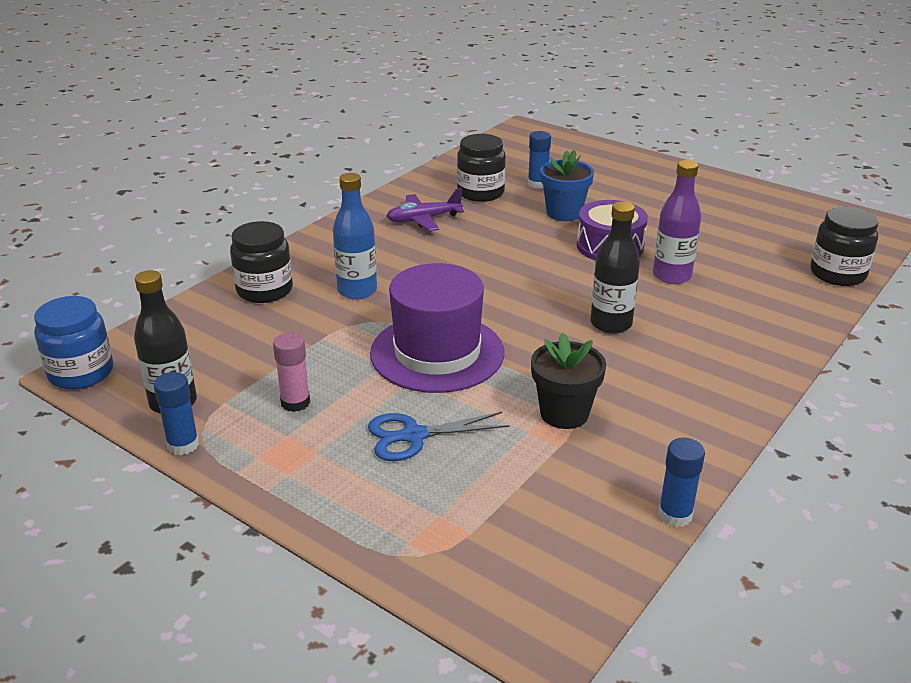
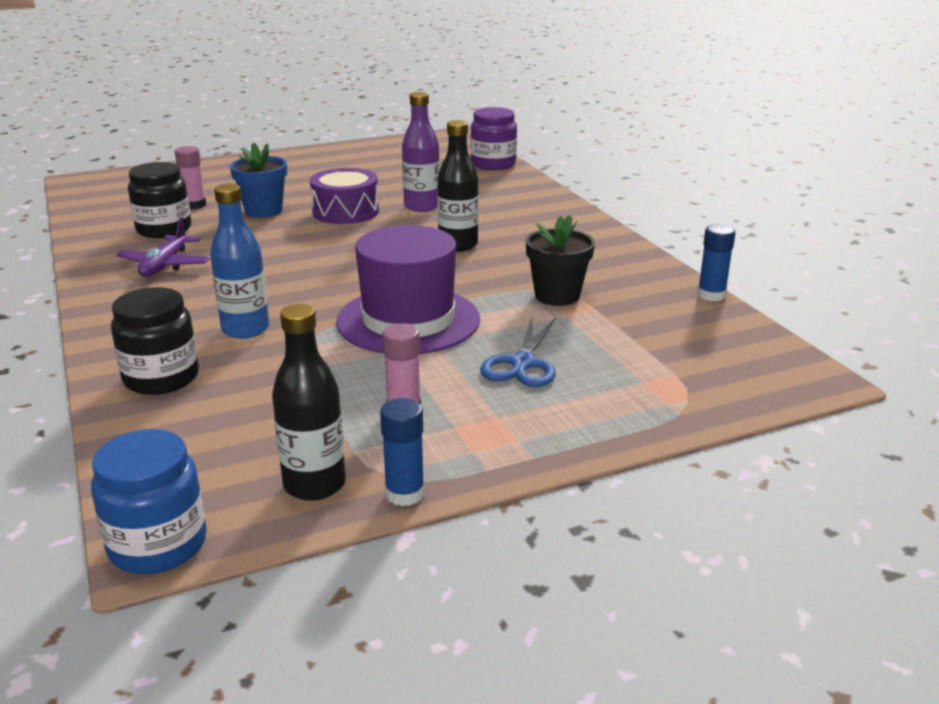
camera: 60 degrees left, 5 degrees down
blue glue stick [528,131,551,189] -> pink glue stick [175,146,206,209]
black jar [811,207,879,286] -> purple jar [470,107,517,170]

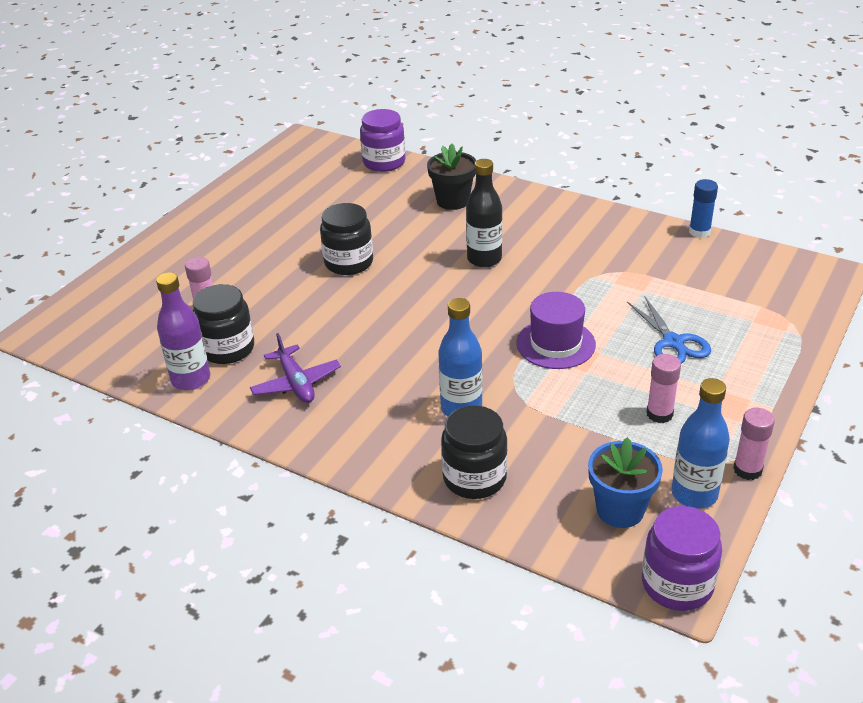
camera: 35 degrees left, 10 degrees up
blue jar [91,429,207,574] -> purple jar [642,506,722,611]
blue flower pot [230,142,287,218] -> blue flower pot moved to [588,437,663,528]
black bottle [272,304,346,501] -> blue bottle [671,378,730,509]
purple drum [310,168,379,224] -> black jar [320,203,373,275]
purple hat [336,225,480,354] -> purple hat [516,292,596,369], size x0.66
blue glue stick [380,398,425,506] -> pink glue stick [733,408,775,480]
purple bottle [402,92,440,212] -> purple bottle moved to [156,272,210,390]
black flower pot [525,215,595,306] -> black flower pot moved to [427,143,476,210]

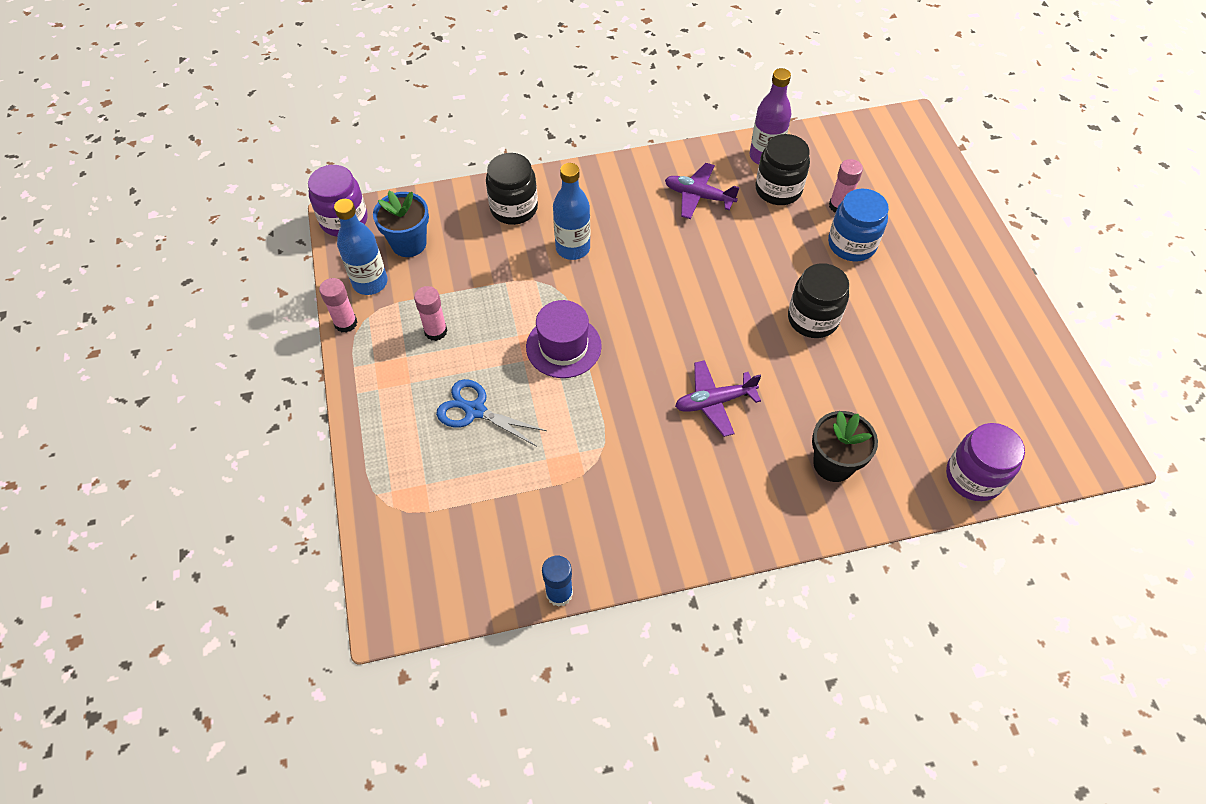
camera: 135 degrees right, 20 degrees up
black bottle [466,159,502,268] -> purple plane [675,360,761,437]
none -> blue jar [828,189,889,261]

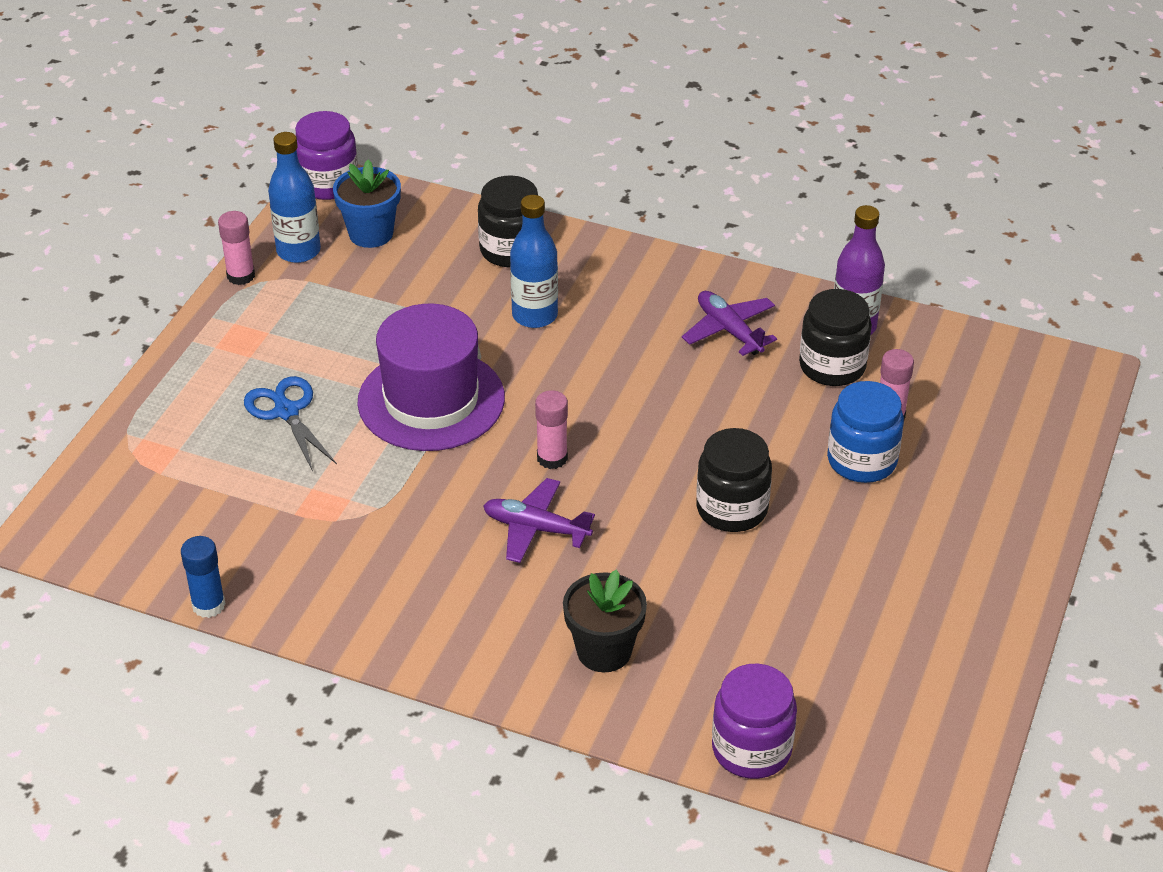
camera: 35 degrees right, 15 degrees down
pink glue stick [414,286,448,341] -> pink glue stick moved to [535,390,568,469]
purple hat [526,300,602,378] -> purple hat [358,304,505,451], size x1.51

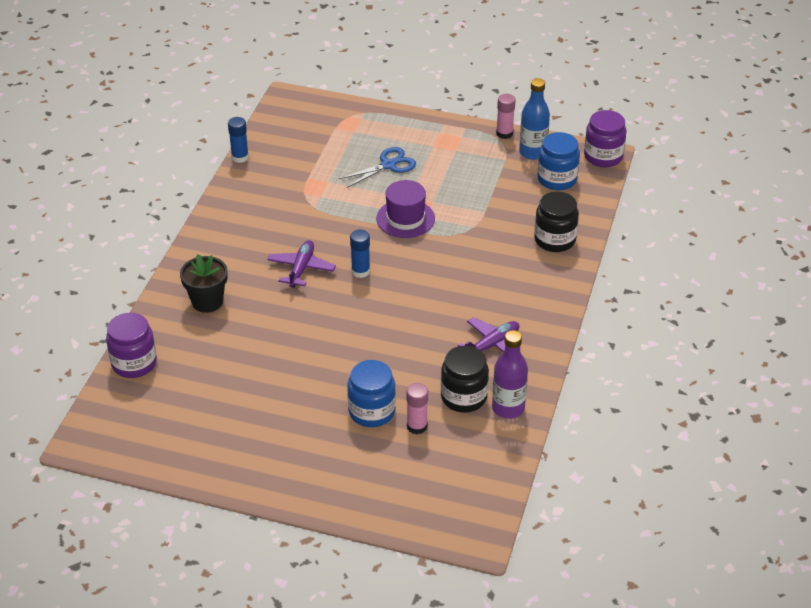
camera: 85 degrees right, 0 degrees up
blue flower pot [333,159,401,248] -> blue jar [537,132,580,190]
purple hat [358,304,505,451] -> purple hat [376,180,435,238], size x0.66
blue bottle [510,195,558,328] -> none
pink glue stick [535,390,568,469] -> blue glue stick [350,229,370,278]
black jar [696,428,772,532] -> none

